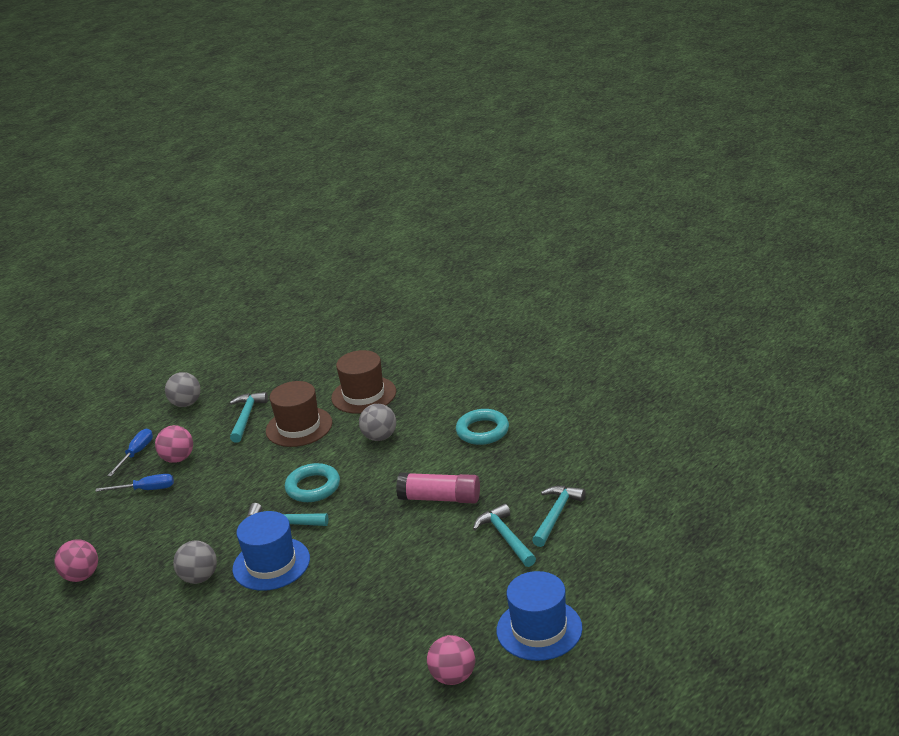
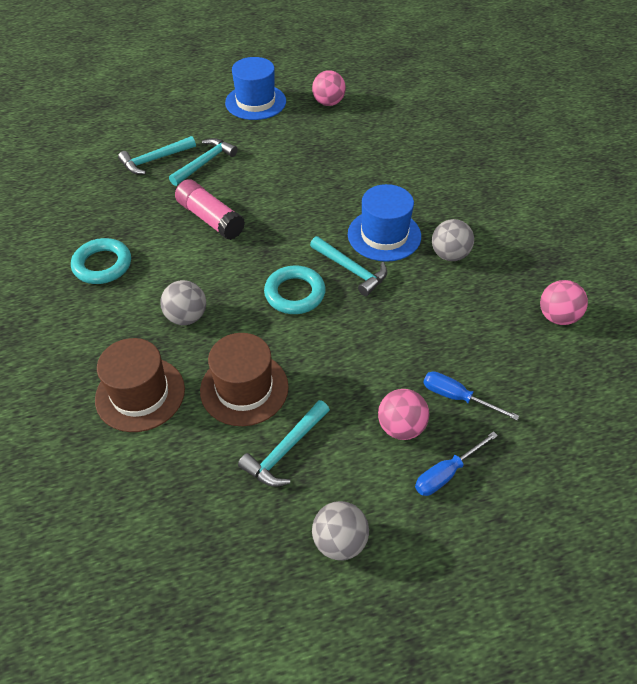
camera: 150 degrees left, 20 degrees up
turquoise hammer [473,504,536,567] -> turquoise hammer turned 150 degrees counterclockwise [169,138,238,186]

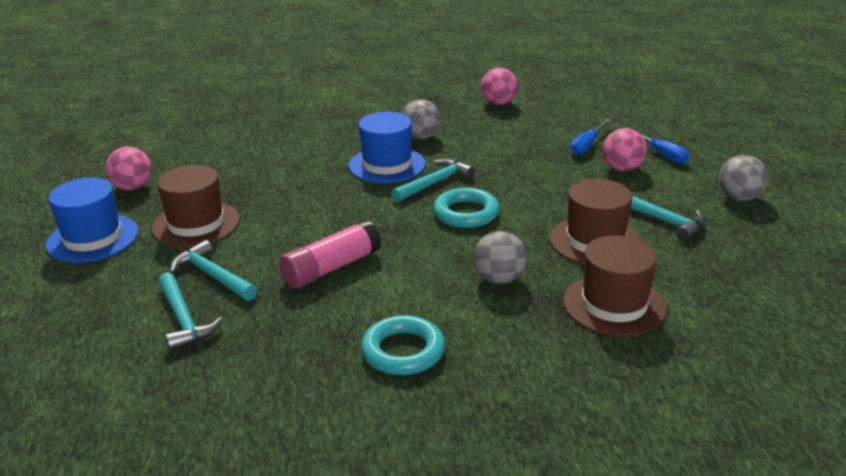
camera: 85 degrees left, 20 degrees down
none -> brown hat [152,165,240,247]

